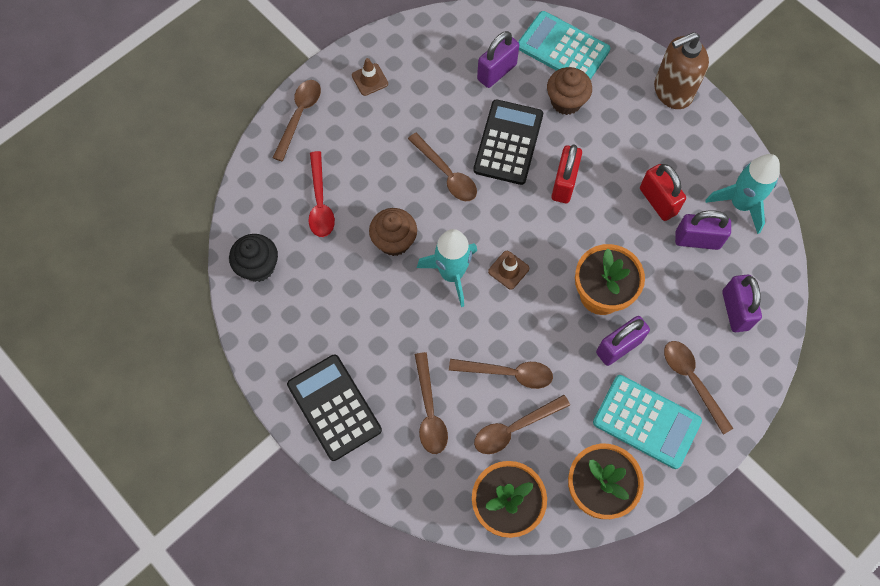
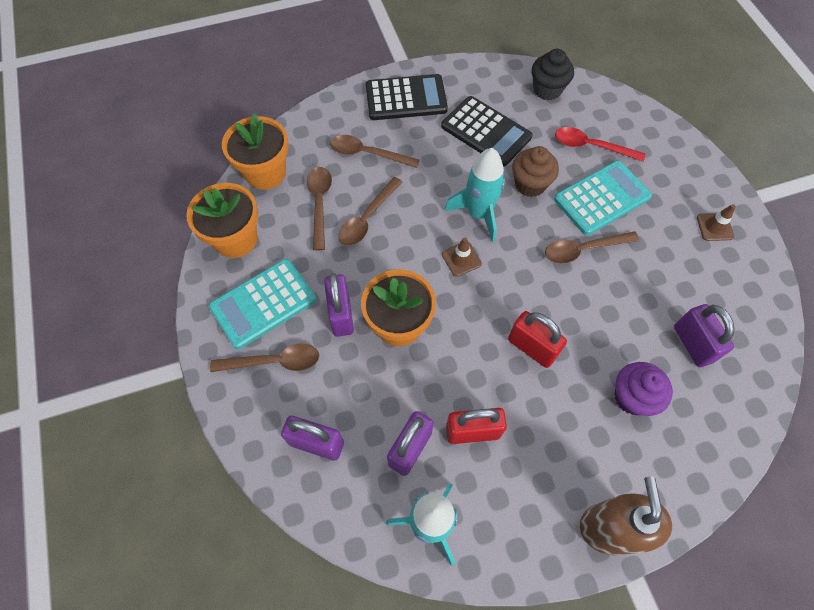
camera: 115 degrees right, 5 degrees down
brown spoon [273,80,321,161] -> none
black calculator [473,99,543,185] -> black calculator moved to [441,96,533,167]
turquoise calculator [518,11,610,80] -> turquoise calculator moved to [554,161,652,235]
brown cupcake [547,67,592,115] -> purple cupcake [614,362,673,416]

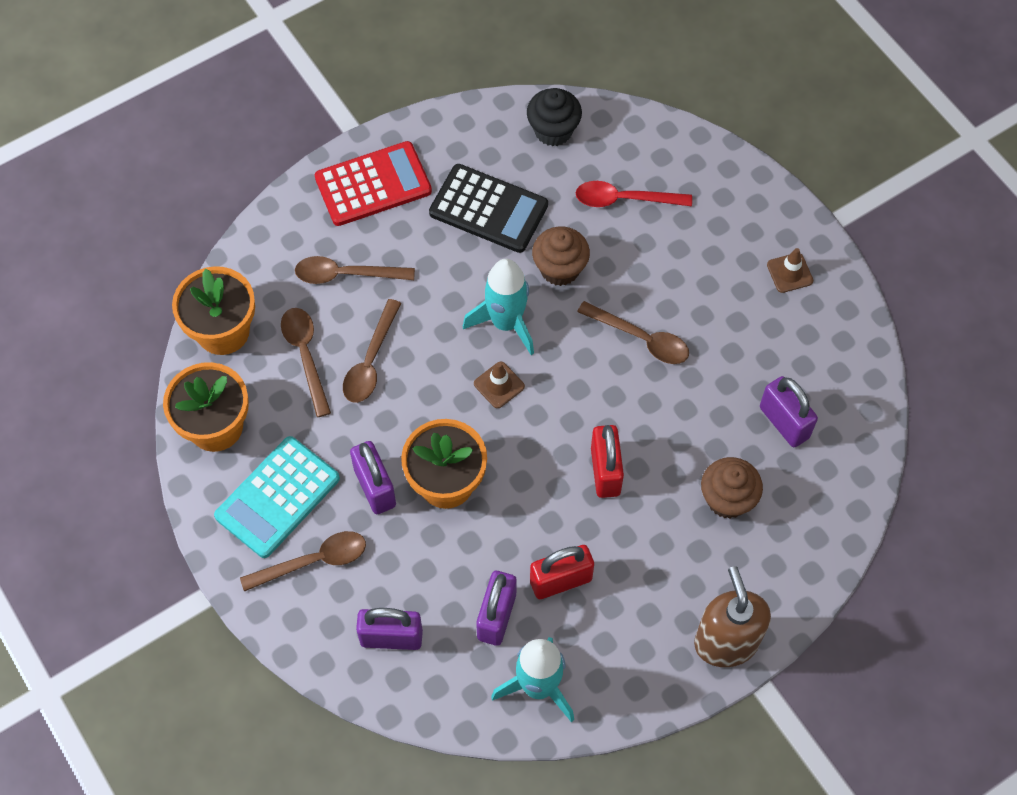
camera: 15 degrees left, 0 degrees up
black calculator [366,74,448,120] -> red calculator [315,141,432,226]
red padlock [508,311,567,368] -> red padlock turned 60 degrees clockwise [591,425,624,498]
brown spoon [545,231,639,263] -> brown spoon turned 120 degrees counterclockwise [577,301,689,364]
turquoise calculator [554,161,652,235] -> none
purple cupcake [614,362,673,416] -> brown cupcake [701,457,763,518]

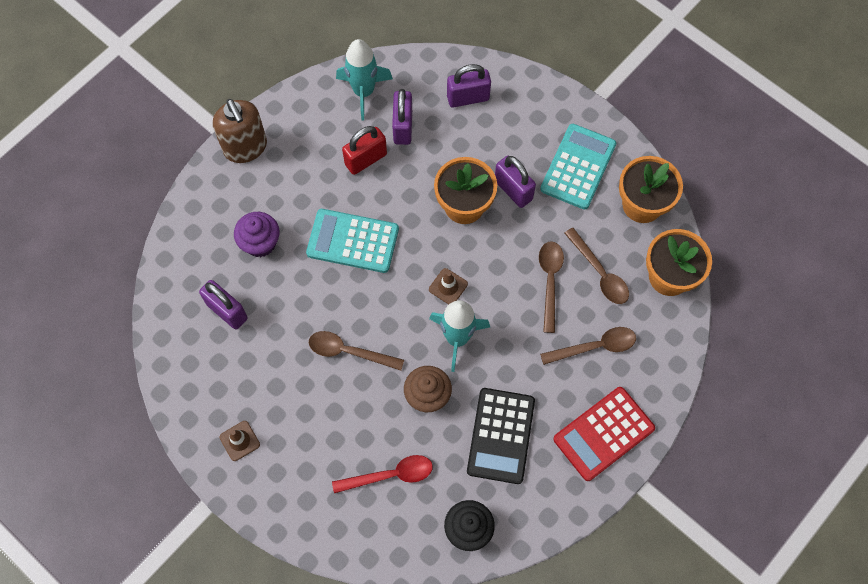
camera: 165 degrees right, 5 degrees up
brown spoon [240,531,366,592] -> none
black calculator [429,164,548,253] -> black calculator turned 90 degrees counterclockwise [467,388,535,484]
red padlock [591,425,624,498] -> turquoise calculator [306,209,399,273]
brown cupcake [701,457,763,518] -> purple cupcake [234,212,280,257]

